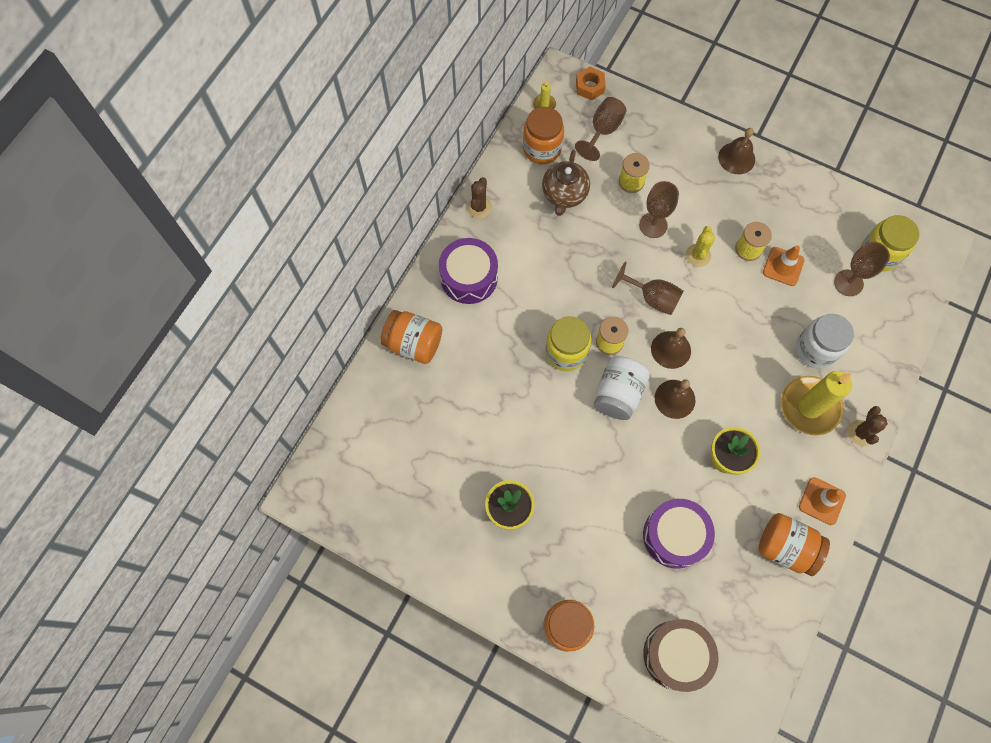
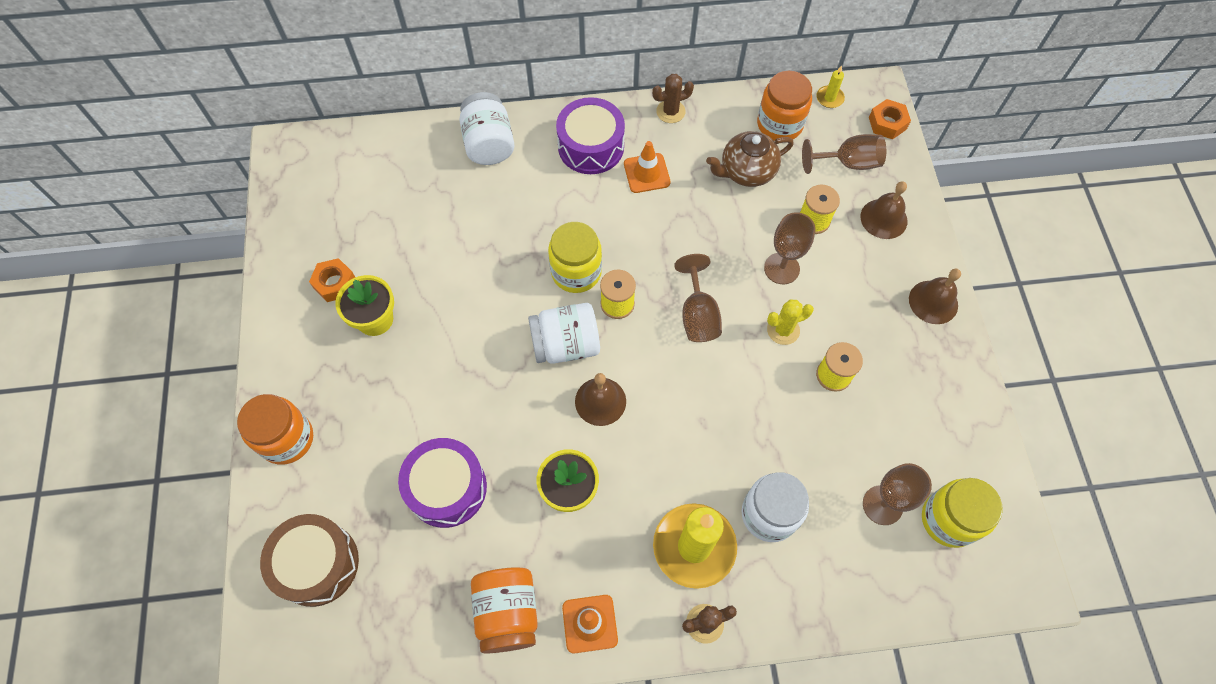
camera: 55 degrees right, 5 degrees down
orange jar [380,310,442,364] -> white jar [459,92,514,165]
brown bell [651,328,691,369] -> brown bell moved to [861,181,907,239]
orange traffic cone [763,245,804,286] -> orange traffic cone moved to [624,141,671,193]
none -> orange nut [309,258,355,302]

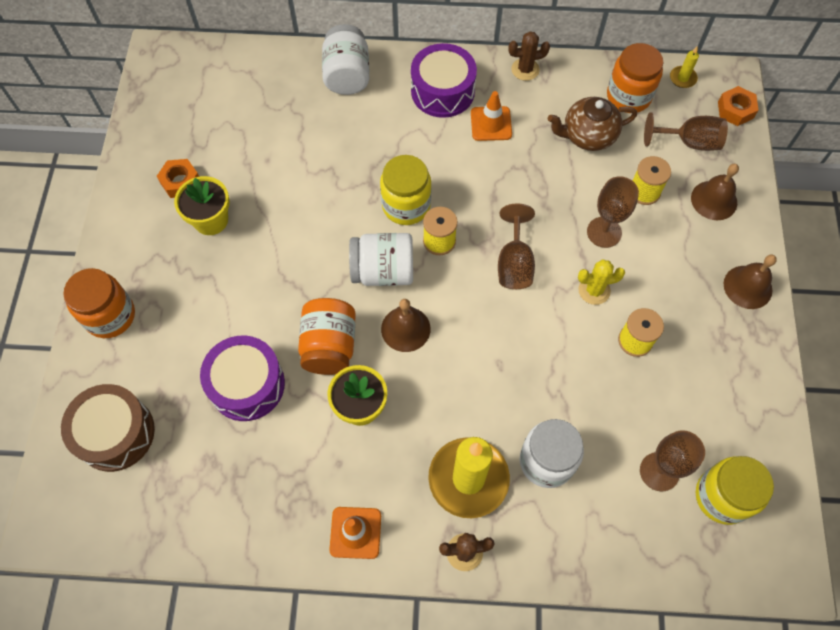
camera: 10 degrees right, 0 degrees up
orange jar [471,567,538,653] -> orange jar moved to [298,298,356,375]

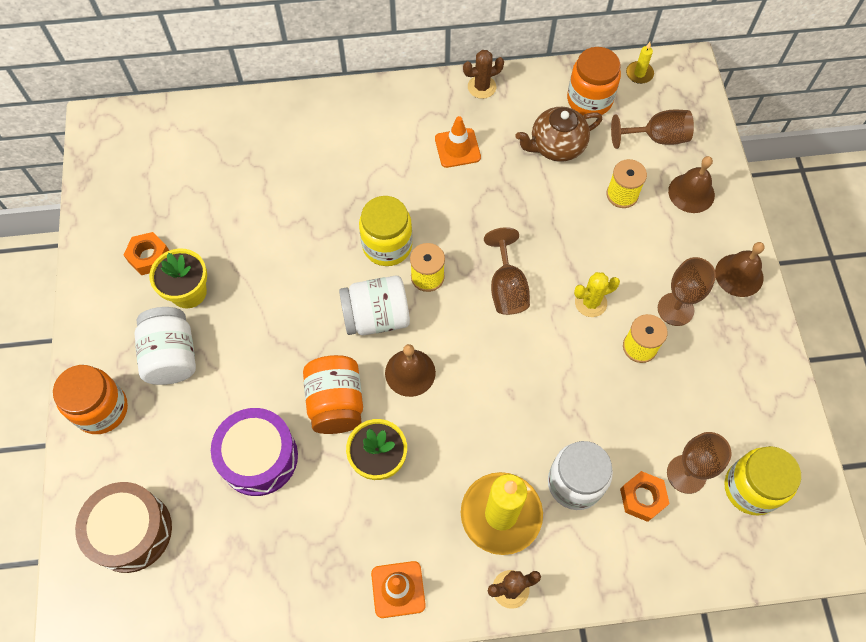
camera: 10 degrees left, 0 degrees up
white jar [322,24,369,95] -> white jar moved to [134,307,196,385]
purple drum [411,43,477,118] -> none
brown goblet [587,176,639,248] -> brown goblet moved to [658,257,716,326]
orange nut [718,86,758,126] -> orange nut moved to [620,471,670,522]

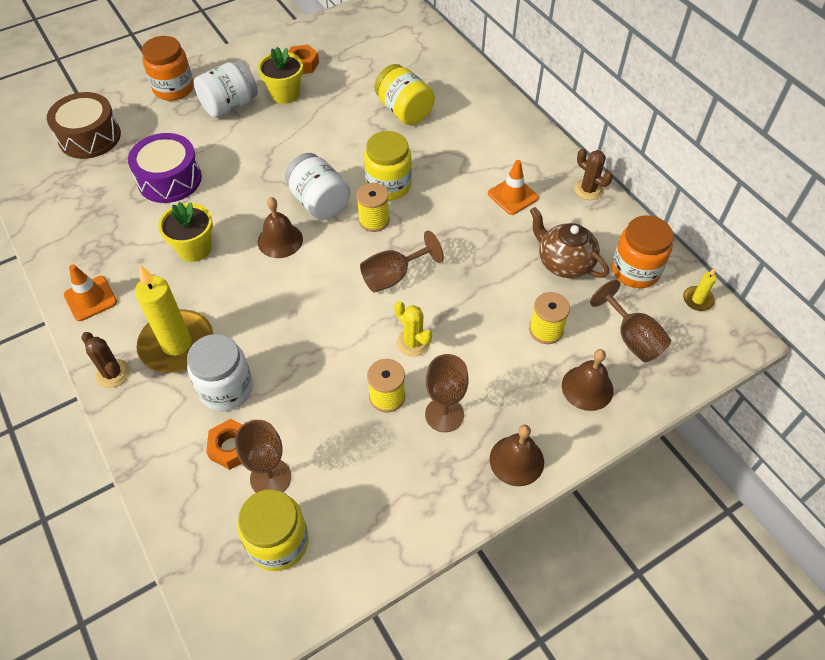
camera: 65 degrees right, 10 degrees down
orange jar [303,355,363,434] -> none
none -> yellow jar [375,64,435,125]

